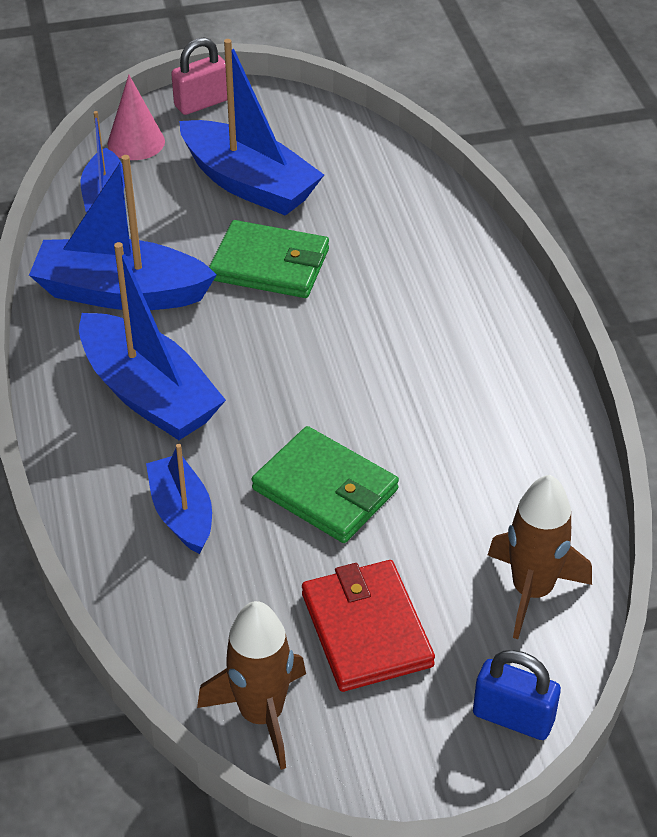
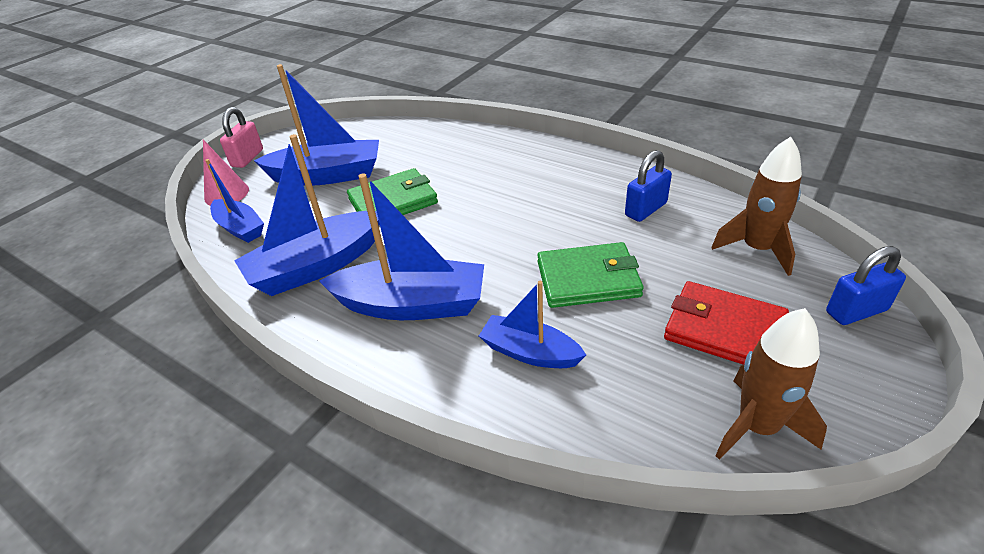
camera: 40 degrees left, 5 degrees down
none -> blue padlock [625,150,672,222]

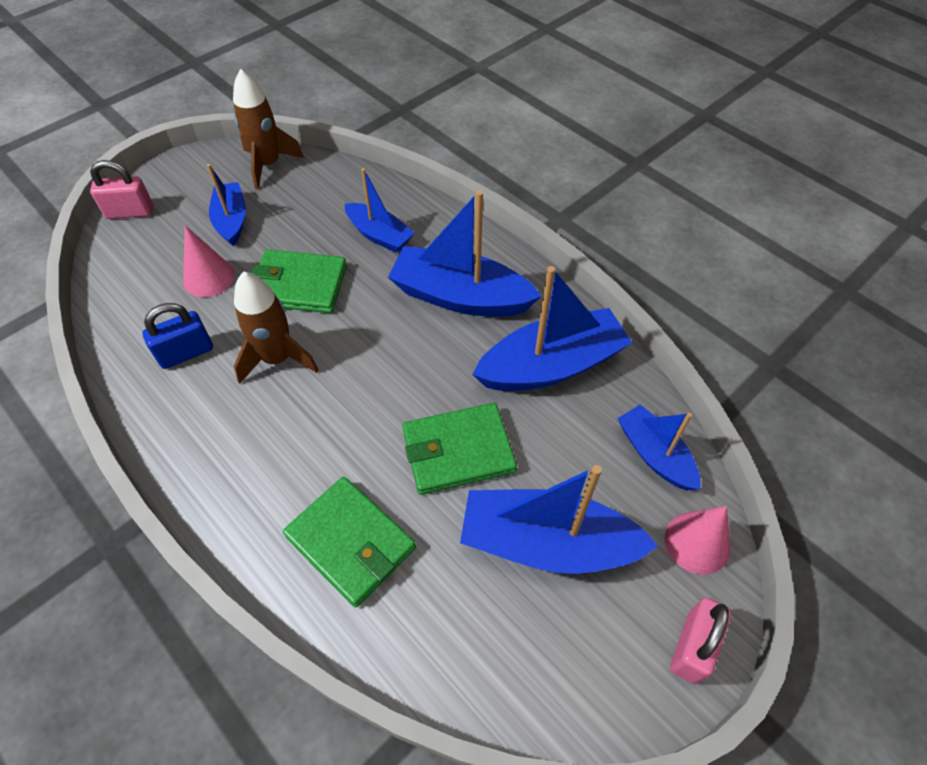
camera: 170 degrees left, 15 degrees up
red wallet [664,281,789,365] -> blue boat [207,164,246,246]
brown rocket [711,137,802,276] -> brown rocket moved to [234,271,318,384]
blue padlock [826,246,906,325] -> pink padlock [90,160,153,219]
none -> pink cone [183,225,235,297]
none -> green wallet [283,477,416,607]

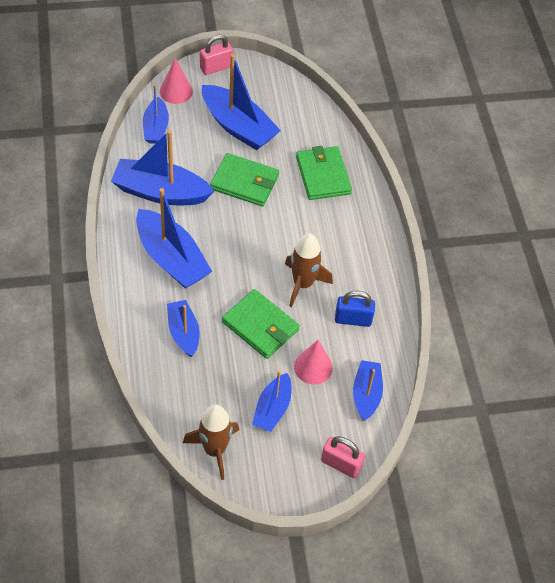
camera: 150 degrees left, 0 degrees up
none -> blue boat [353,360,383,421]

